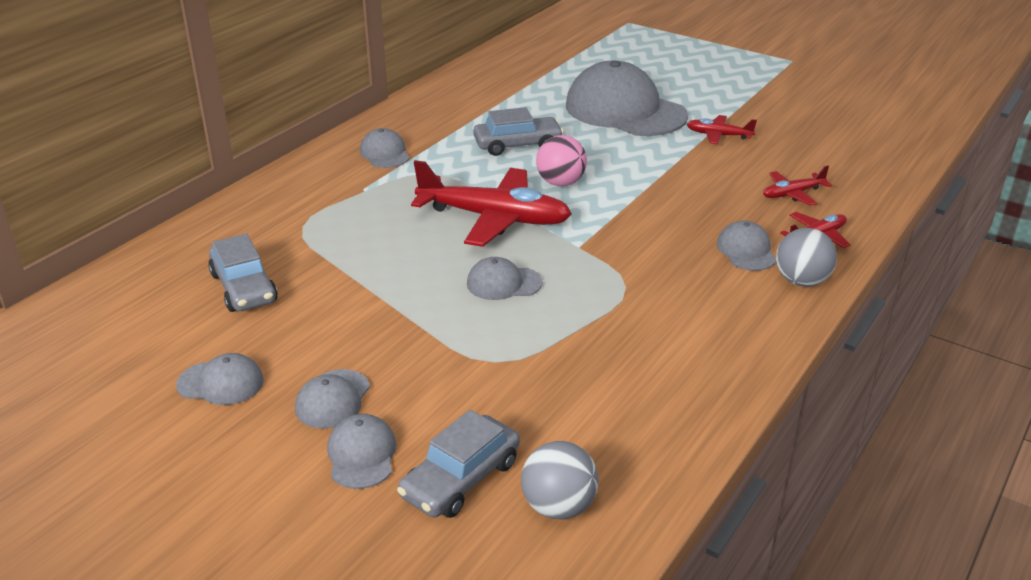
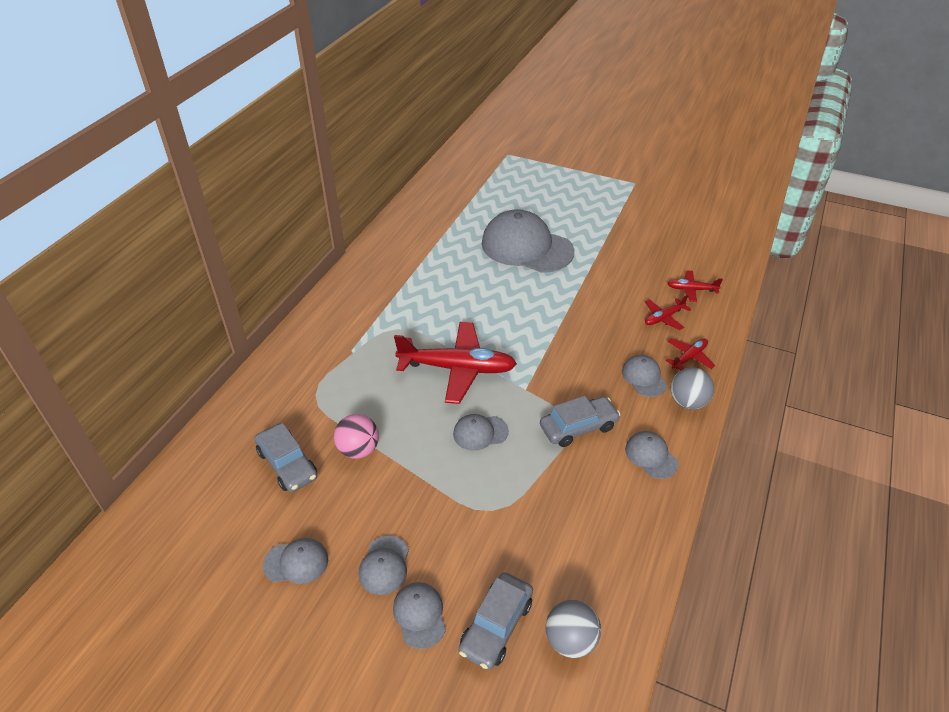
camera: 10 degrees left, 10 degrees up
grey cap [360,128,410,168] -> grey cap moved to [625,431,679,479]
grey car [473,107,564,156] -> grey car moved to [540,396,620,447]
pink ball [536,135,587,186] -> pink ball moved to [334,414,379,459]
red plane [687,115,757,144] -> red plane moved to [667,270,723,302]

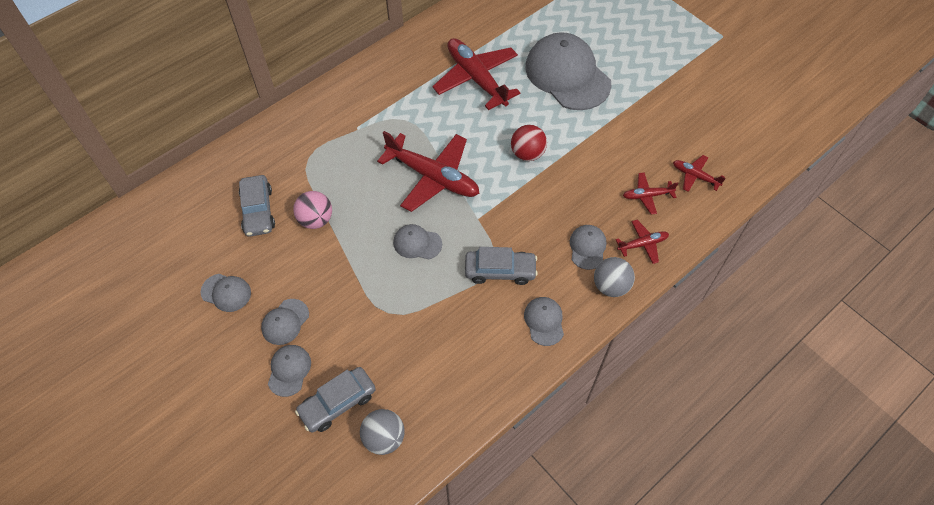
camera: 25 degrees right, 15 degrees up
none -> red plane [432,38,521,110]
none -> red ball [511,125,547,161]

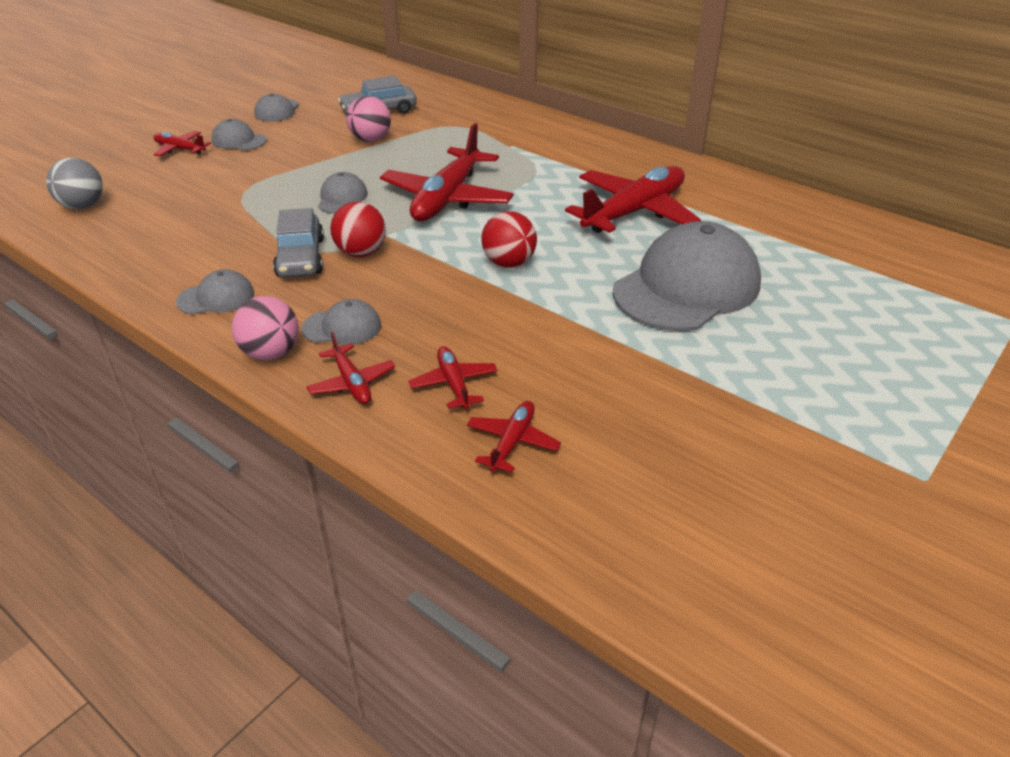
camera: 80 degrees right, 20 degrees down
grey cap [268,345,311,397] -> red plane [154,131,211,157]
grey car [295,367,376,433] -> none
grey ball [594,257,635,297] -> pink ball [232,296,299,360]
none -> red ball [330,202,386,257]

